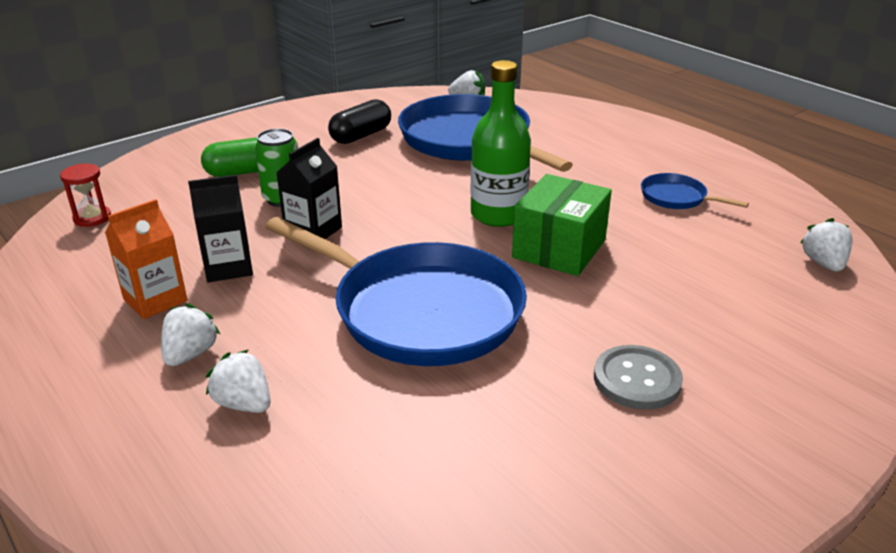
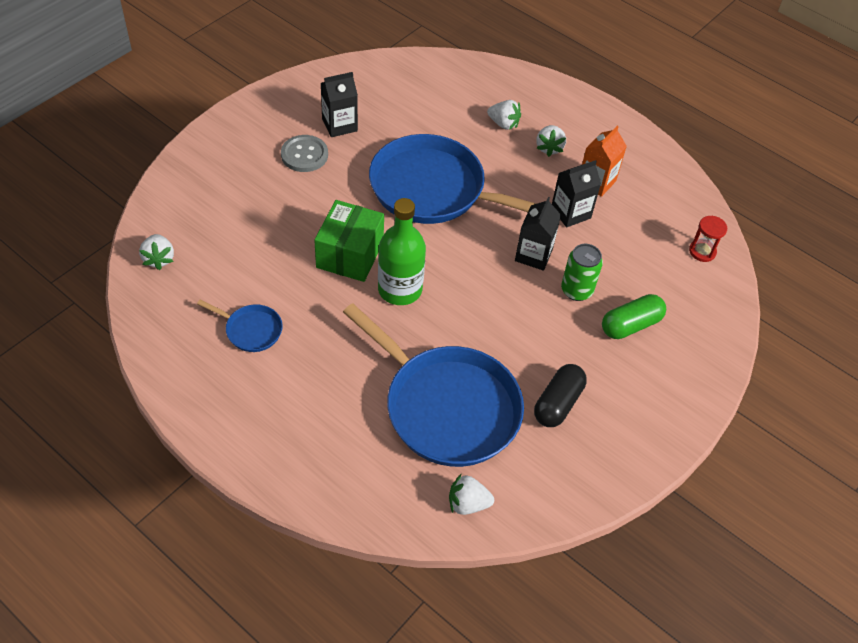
camera: 165 degrees right, 20 degrees up
none -> black carton [321,72,358,137]

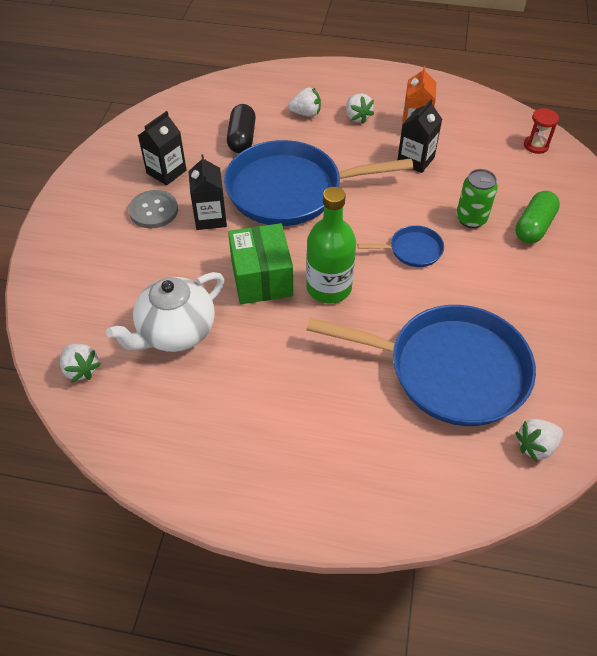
camera: 25 degrees left, 0 degrees up
blue pan [197,300,283,352] -> blue pan moved to [358,225,444,267]
black carton [515,197,561,271] -> black carton moved to [189,155,227,230]
black capsule [534,364,587,427] -> black capsule moved to [227,104,256,153]
none -> white teapot [106,272,224,352]

